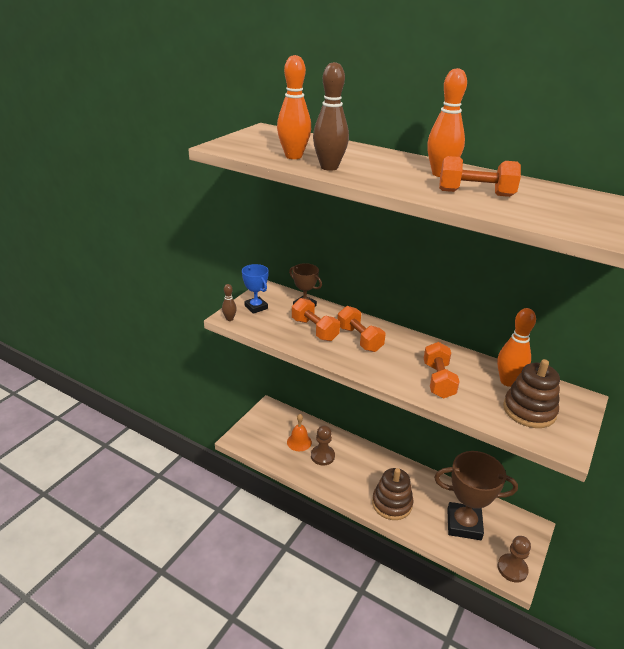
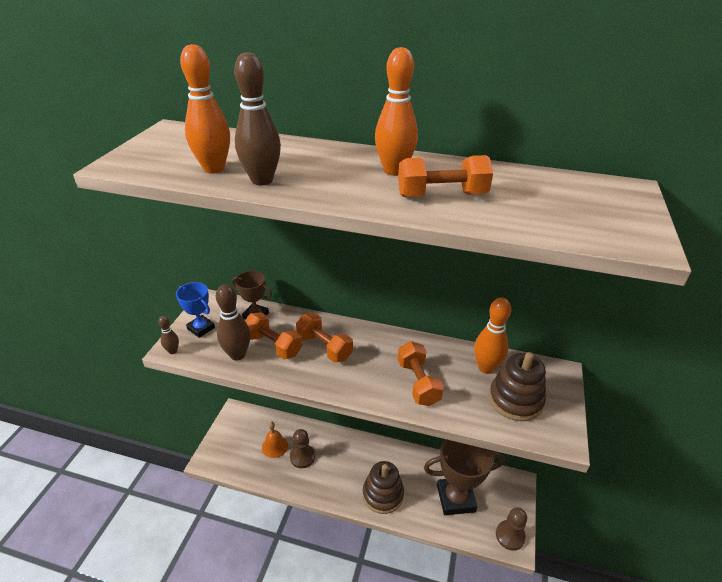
camera: 15 degrees left, 5 degrees up
none -> brown bowling pin [216,285,251,361]

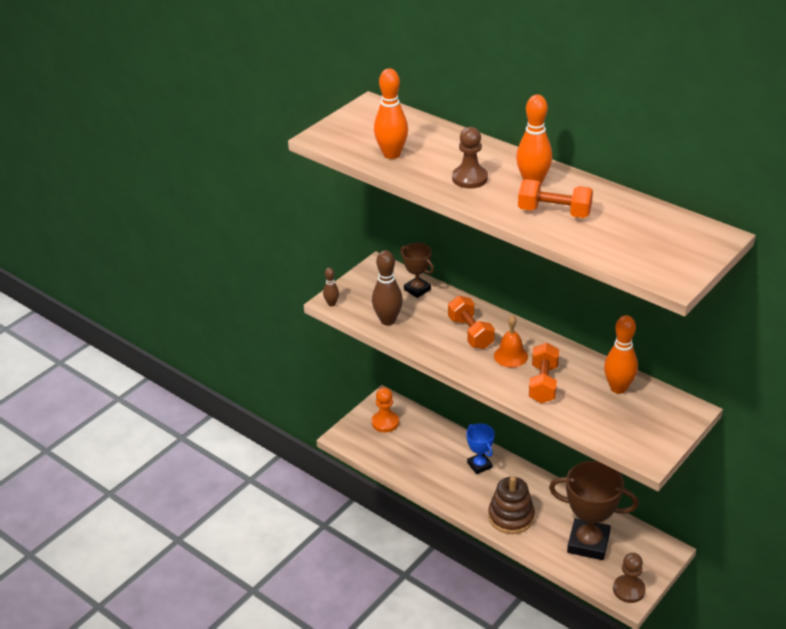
camera: 25 degrees right, 0 degrees up
blue trophy [176,282,215,338] -> blue trophy moved to [466,423,495,474]
brown bowling pin [234,52,281,186] -> none
orange dumbbell [245,312,302,359] -> none
orange bell [262,421,288,458] -> orange bell moved to [494,315,528,368]
brown pawn [290,429,315,468] -> brown pawn moved to [452,127,488,189]
brown stacking toy [489,352,546,421] -> none
none -> orange pawn [372,388,399,432]

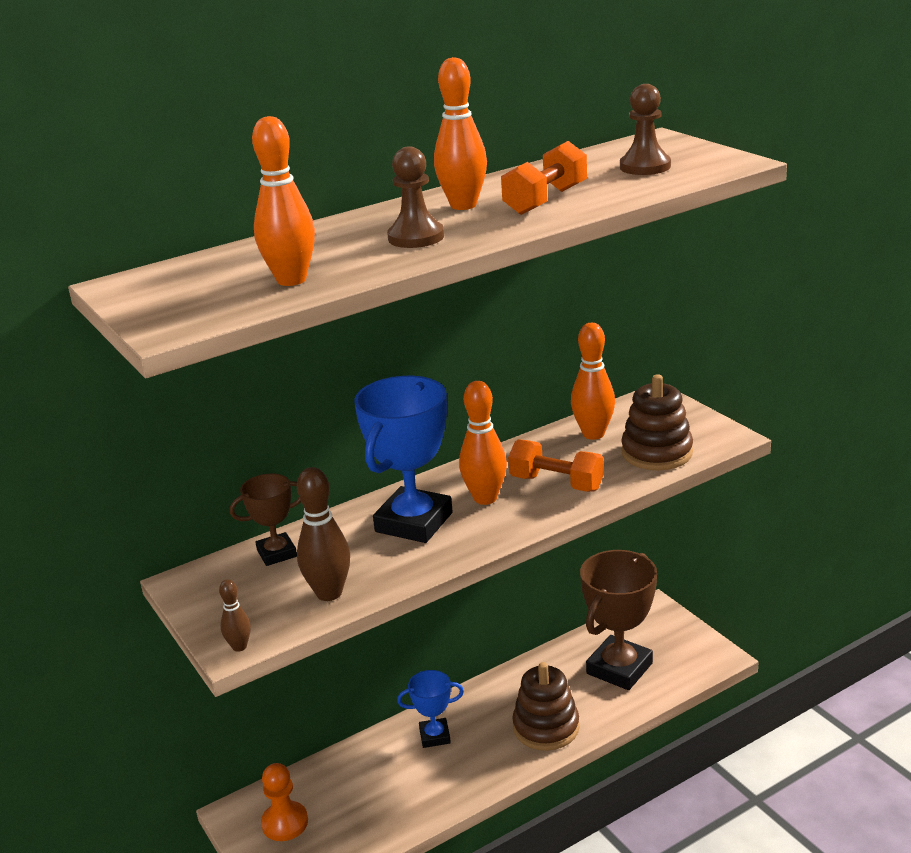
camera: 70 degrees left, 10 degrees down
orange dumbbell [448,296,495,349] -> blue trophy [354,376,453,543]
orange bell [494,315,528,368] -> orange bowling pin [459,381,507,505]
brown pawn [613,553,646,603] -> brown pawn moved to [620,84,671,175]
none -> brown stacking toy [621,374,693,470]

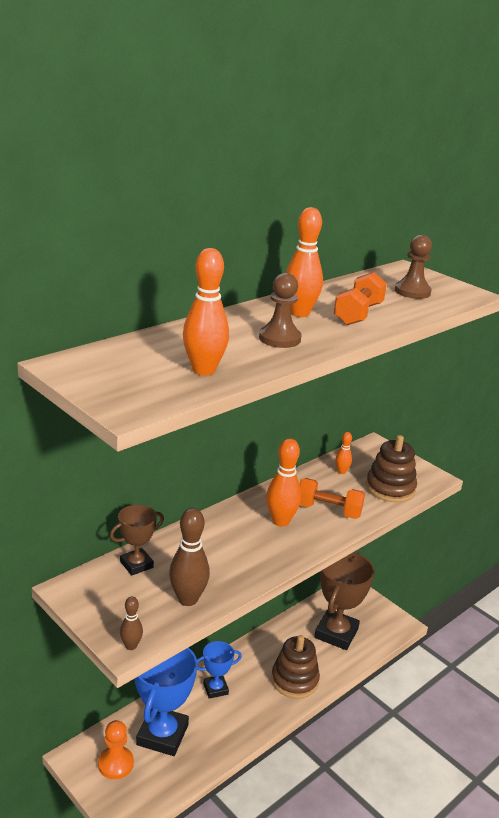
camera: 15 degrees left, 0 degrees up
blue trophy [354,376,453,543] -> blue trophy moved to [134,647,197,756]
orange bowling pin [571,323,615,440] -> orange bowling pin [335,432,352,474], size x0.53

